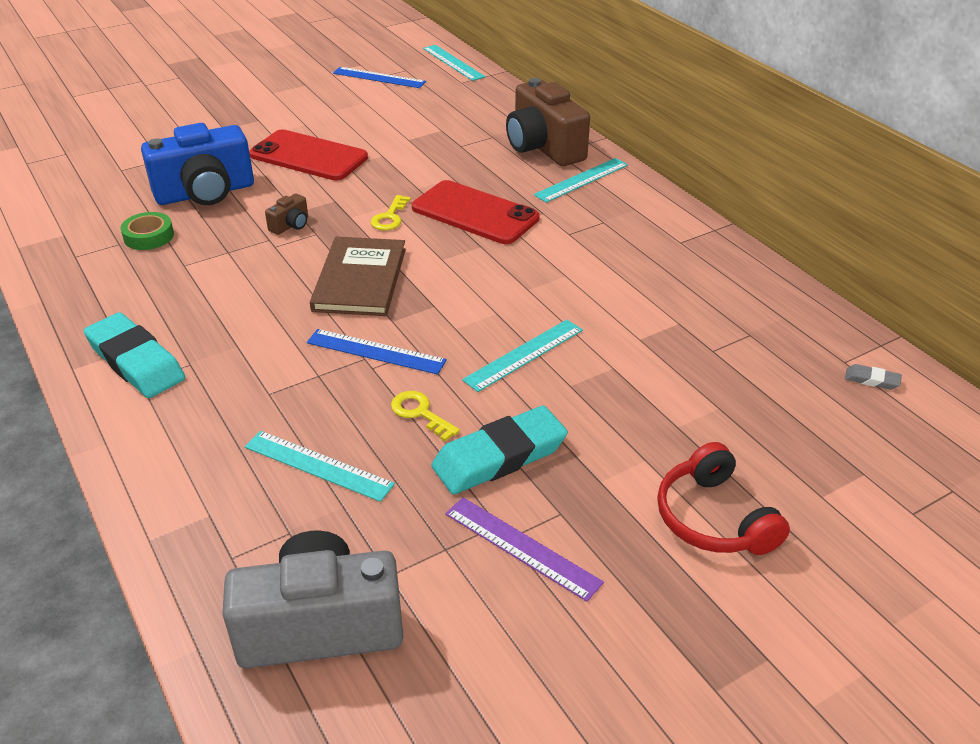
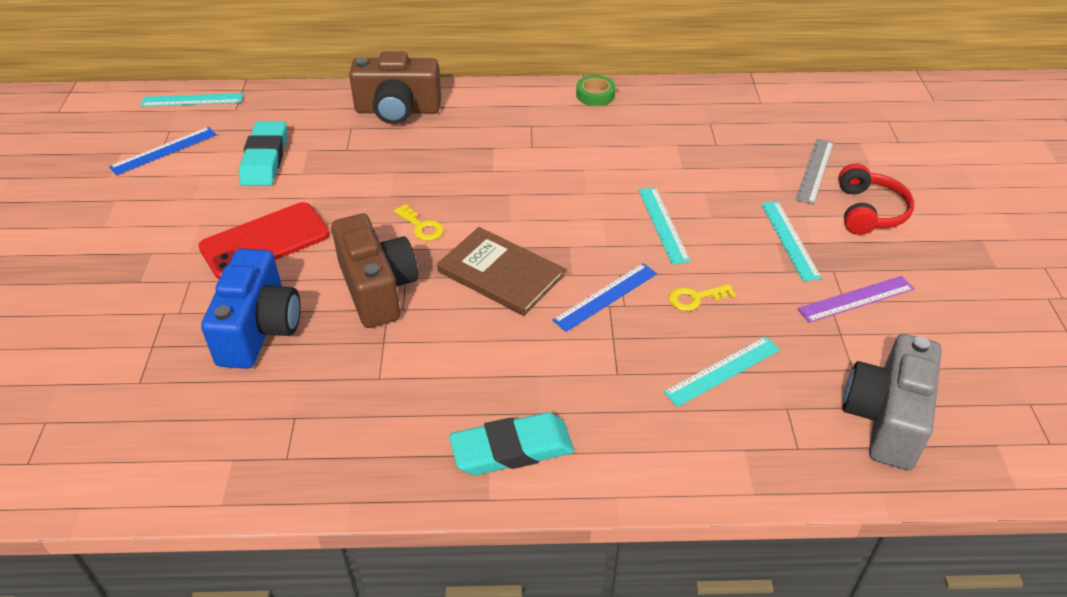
camera: 60 degrees left, 5 degrees up
green tape [120,212,174,250] -> green tape moved to [576,75,616,106]
brown camera [265,194,308,235] -> brown camera [331,214,418,328], size x2.37
red phone [412,180,540,244] -> none
turquoise eraser [431,406,568,495] -> turquoise eraser moved to [239,121,287,186]
turquoise ruler [534,158,628,203] -> turquoise ruler moved to [761,201,822,281]
red headphones [657,442,790,555] -> red headphones turned 90 degrees counterclockwise [839,163,914,235]
grey eraser [845,364,902,390] -> none
none -> grey ruler [796,139,834,205]

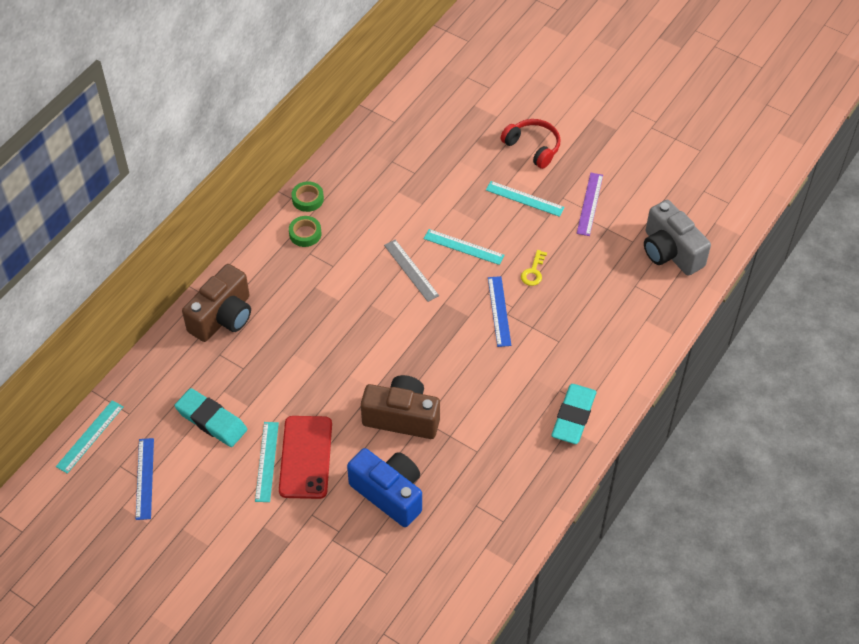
camera: 55 degrees left, 10 degrees up
yellow key [394,204,444,241] -> none
brown book [437,227,564,316] -> none
turquoise ruler [663,336,780,407] -> turquoise ruler moved to [255,422,279,502]
grey ruler [796,139,834,205] -> grey ruler moved to [384,239,439,302]
none -> green tape [289,216,322,247]

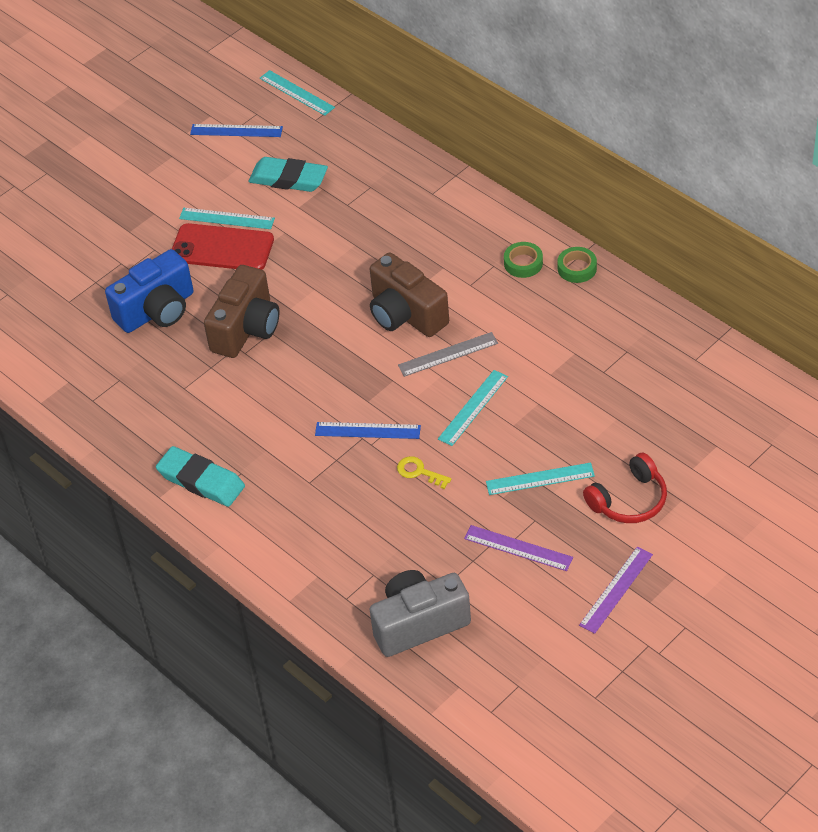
camera: 105 degrees right, 5 degrees down
turquoise eraser [174,388,247,447] -> turquoise eraser turned 60 degrees clockwise [249,157,328,192]
brown camera [182,264,251,342] -> brown camera moved to [370,252,449,337]
turquoise ruler [486,181,565,217] -> turquoise ruler turned 45 degrees clockwise [486,463,595,495]
none -> purple ruler [579,547,653,634]

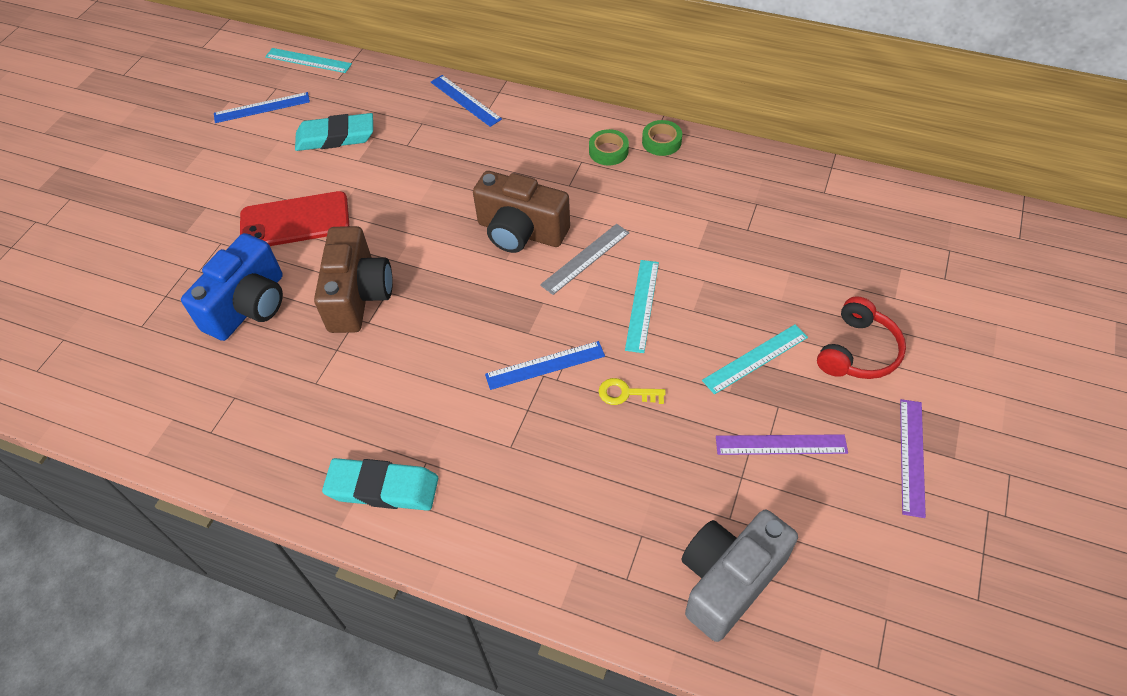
camera: 25 degrees left, 5 degrees up
turquoise ruler [179,208,275,229] -> none
none -> blue ruler [431,75,502,127]

